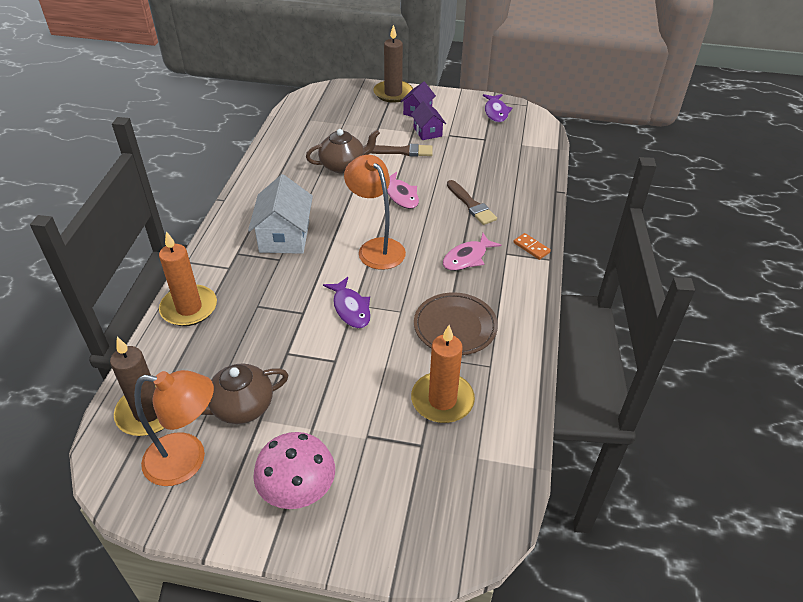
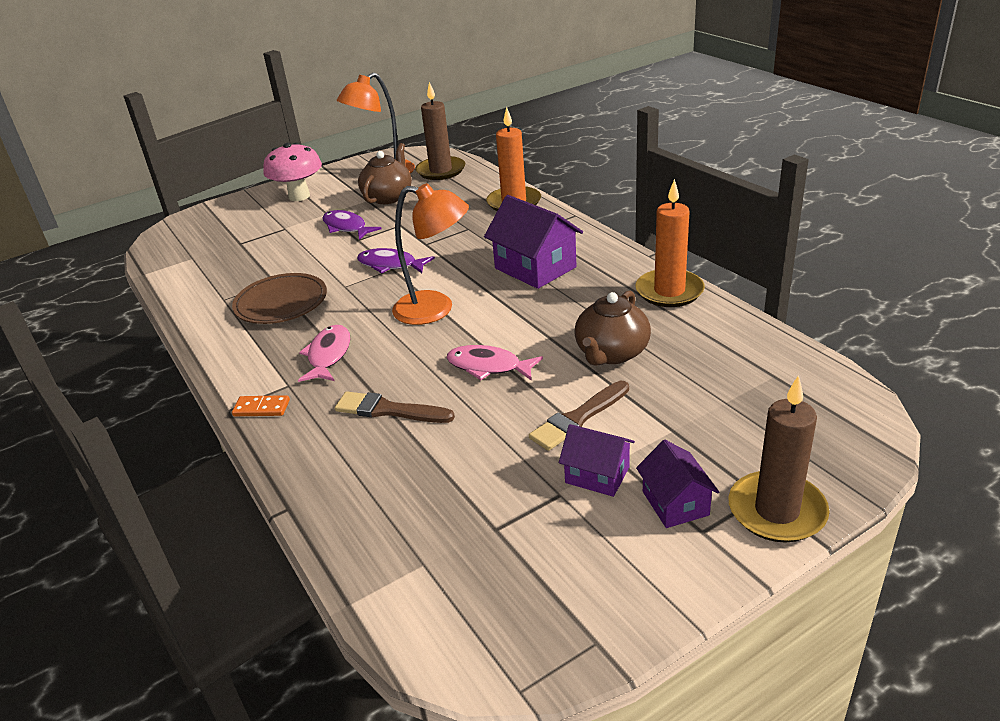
camera: 140 degrees right, 10 degrees down
white house [248,174,313,254] -> purple house [484,195,583,289]
orange candle [411,325,475,423] -> orange candle moved to [636,179,705,307]
purple fish [483,94,512,122] -> purple fish moved to [322,210,382,240]

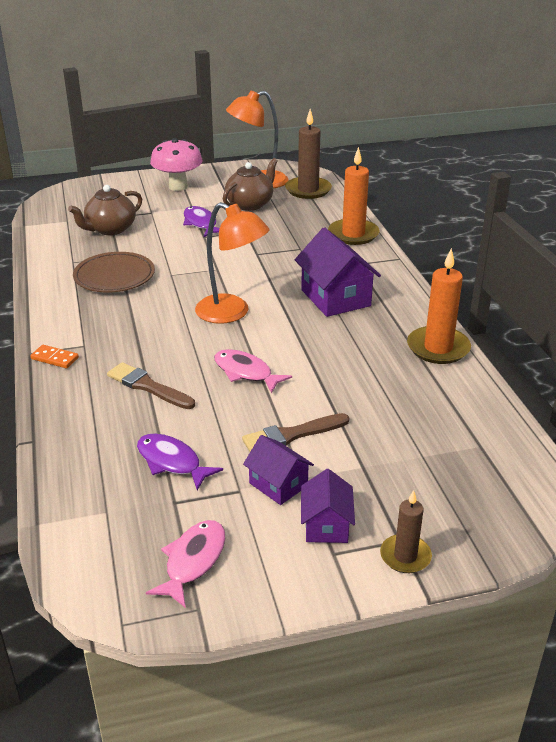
camera: 15 degrees right, 0 degrees up
pink fish [298,325,350,382] -> pink fish moved to [146,520,225,608]
purple fish [357,248,435,274] -> purple fish moved to [137,434,223,490]
brown teapot [574,290,651,366] -> brown teapot moved to [68,185,142,235]
brown candle [728,375,830,543] -> brown candle [380,490,432,573], size x0.60

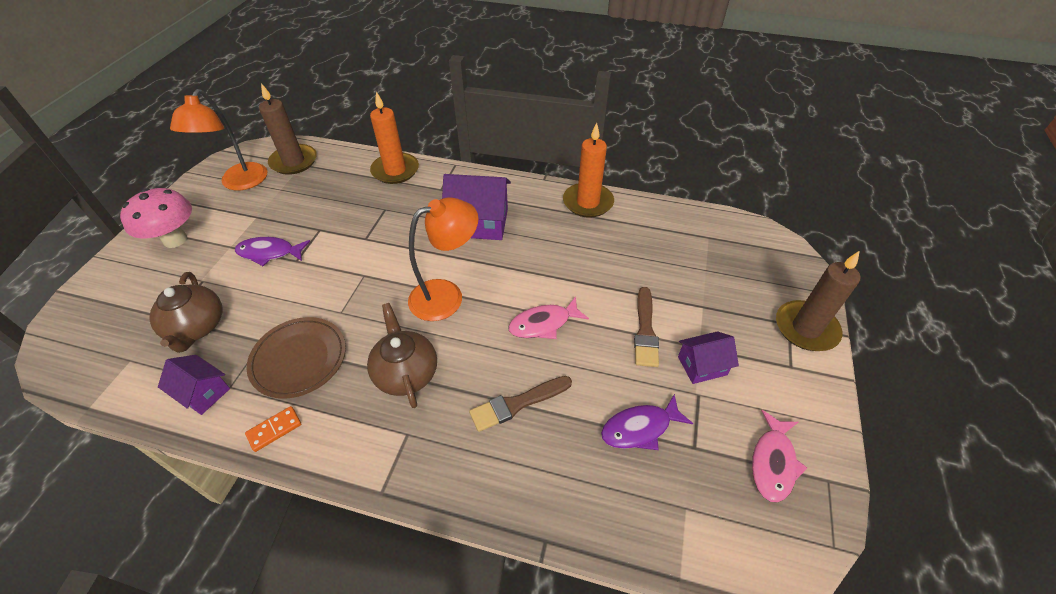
camera: 60 degrees left, 15 degrees up
orange domino [30,345,79,368] -> orange domino moved to [245,406,301,452]
pink fish [146,520,225,608] -> pink fish turned 120 degrees counterclockwise [752,410,807,503]
brown teapot [223,158,278,211] -> brown teapot moved to [367,303,437,408]
purple house [301,469,355,543] -> purple house moved to [158,355,230,415]
brown candle [380,490,432,573] -> brown candle [776,251,861,351], size x1.66

